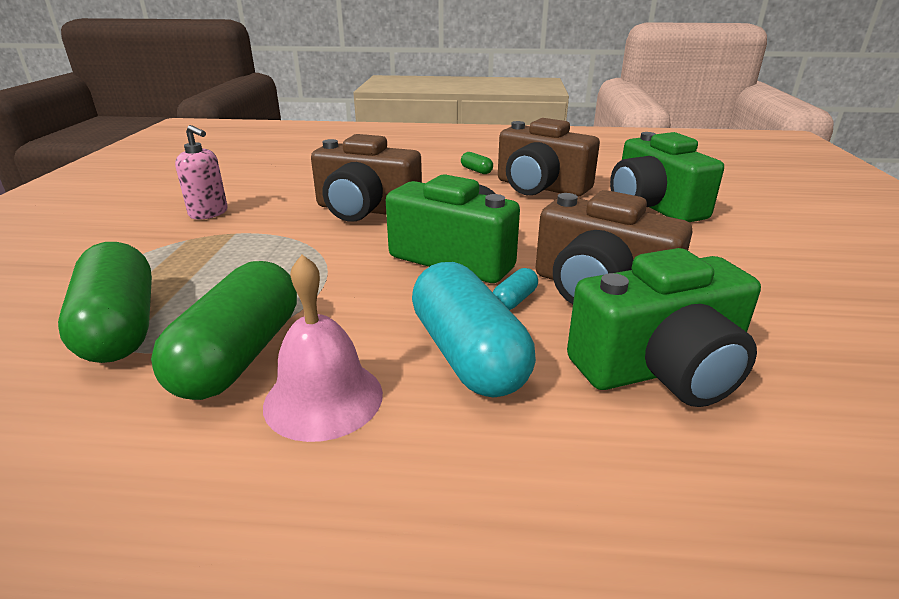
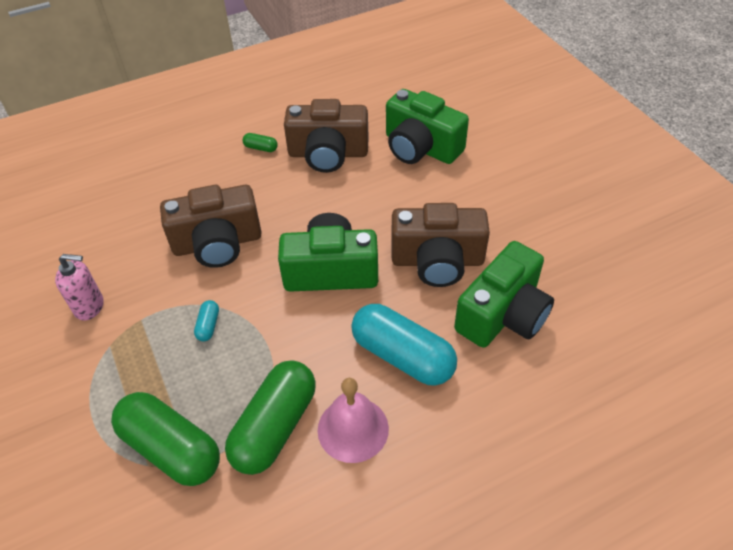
camera: 30 degrees left, 20 degrees up
green capsule [151,261,297,400] -> green capsule turned 45 degrees clockwise [225,360,316,475]
turquoise capsule [493,268,538,310] -> turquoise capsule moved to [194,300,219,341]

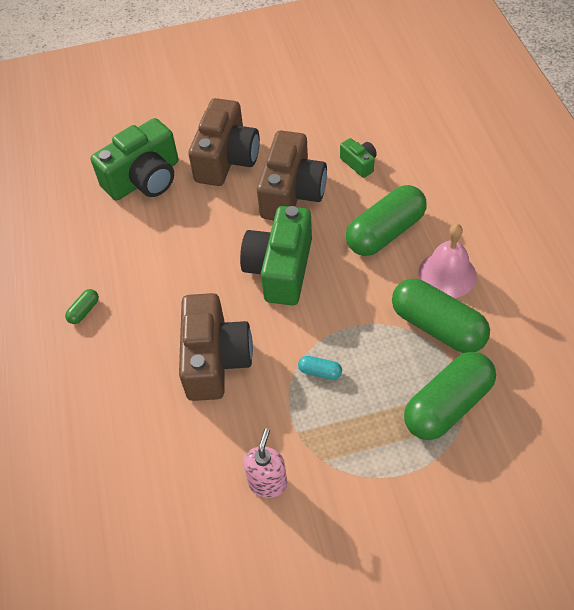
camera: 75 degrees left, 5 degrees up
brown camera [284,99,369,173] -> brown camera moved to [188,98,260,186]
turquoise capsule [351,304,457,386] -> green capsule [346,185,427,256]
green camera [454,241,554,348] -> green camera [340,138,377,178], size x0.47

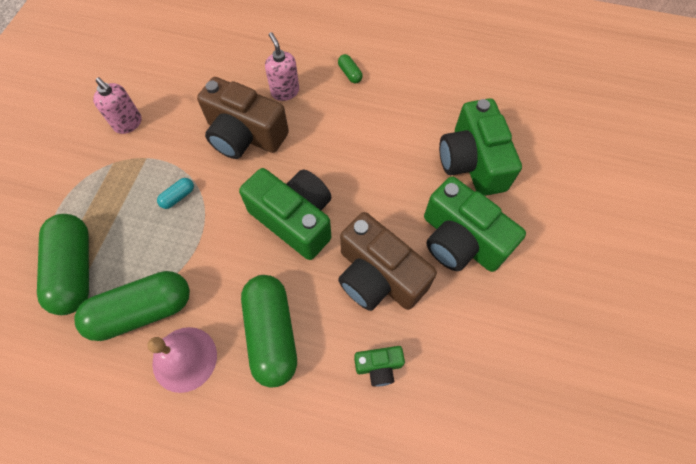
camera: 115 degrees right, 10 degrees up
brown camera [188,98,260,186] -> green camera [424,176,526,272]
none -> pink soap dispenser [265,32,299,101]

